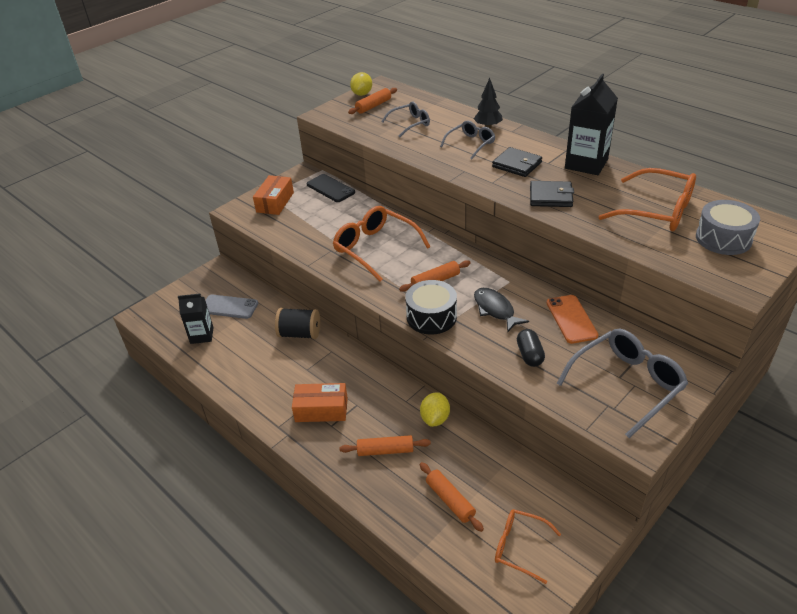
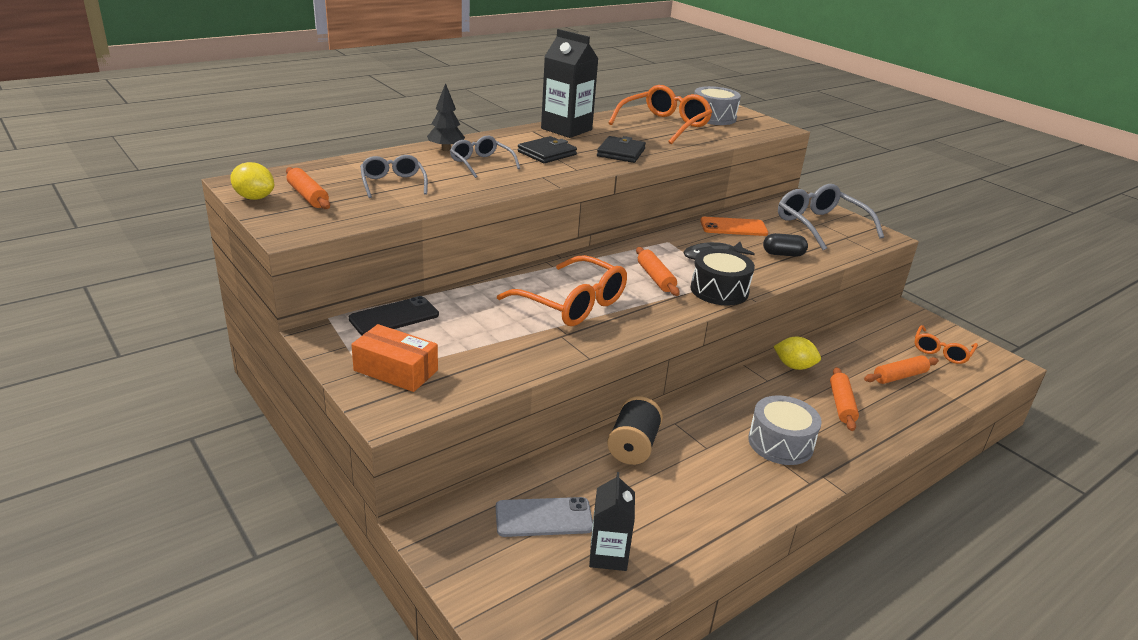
camera: 85 degrees left, 10 degrees down
grey phone [205,295,258,319] -> grey phone turned 60 degrees clockwise [496,497,593,537]
orange box [292,383,348,422] -> grey drum [748,395,822,465]
orange glasses [333,206,431,281] -> orange glasses turned 105 degrees counterclockwise [497,255,627,326]

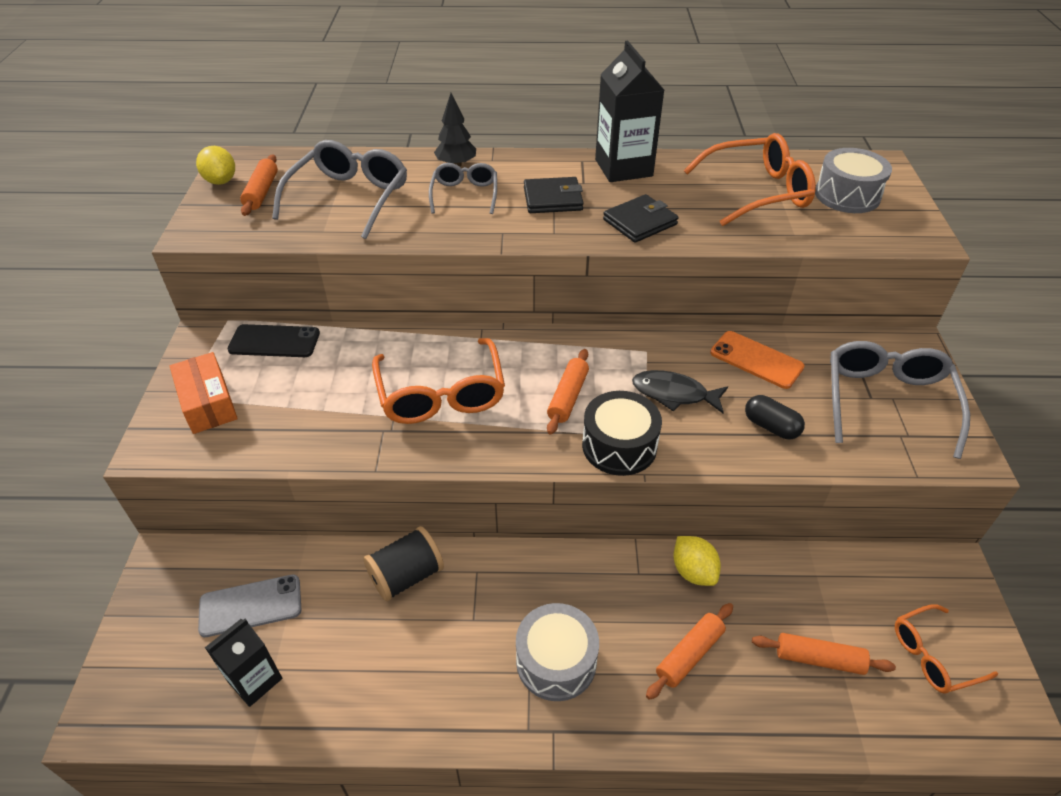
camera: 40 degrees right, 15 degrees up
grey glasses [360,155,428,198] -> grey glasses [272,140,407,239], size x1.68
grey phone [496,497,593,537] -> grey phone turned 45 degrees counterclockwise [198,574,301,637]

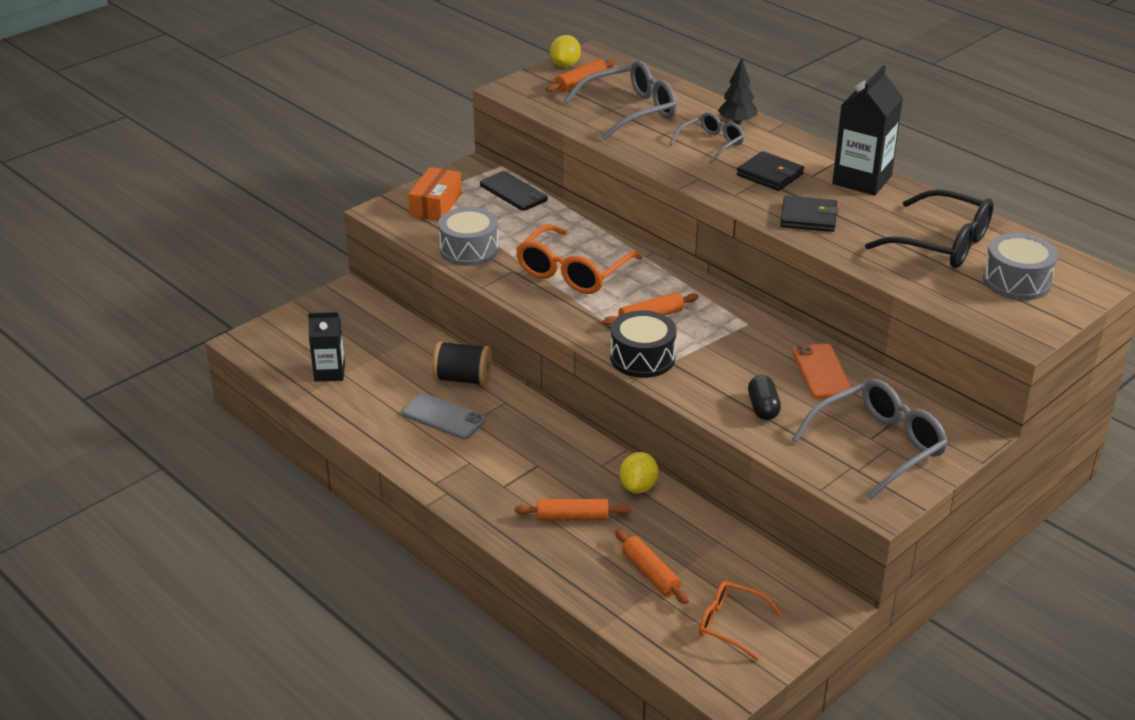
camera: 45 degrees right, 10 degrees down
grey phone [198,574,301,637] -> grey phone moved to [402,393,486,440]
grey drum [516,603,599,701] -> grey drum moved to [438,207,499,266]
black fish [632,370,728,413] -> none
orange glasses [684,133,816,226] -> black glasses [865,189,994,268]

